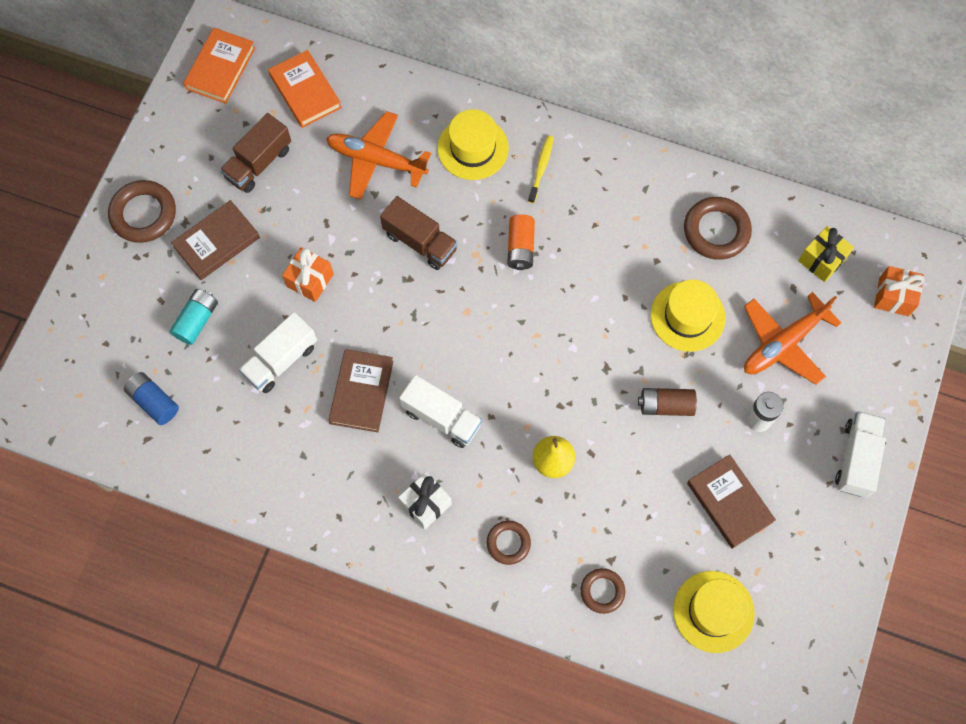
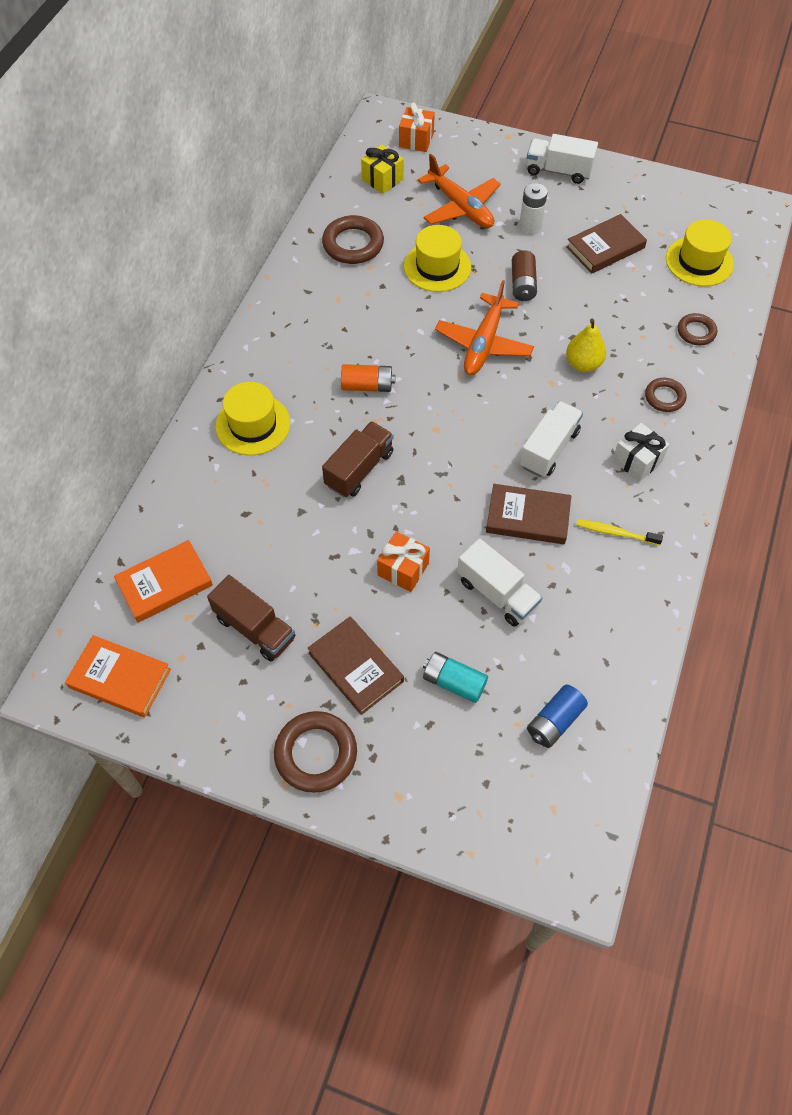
camera: 90 degrees left, 10 degrees down
orange plane [326,111,431,200] -> orange plane moved to [435,280,534,375]
yellow toothbrush [528,135,554,203] -> yellow toothbrush moved to [576,519,663,545]

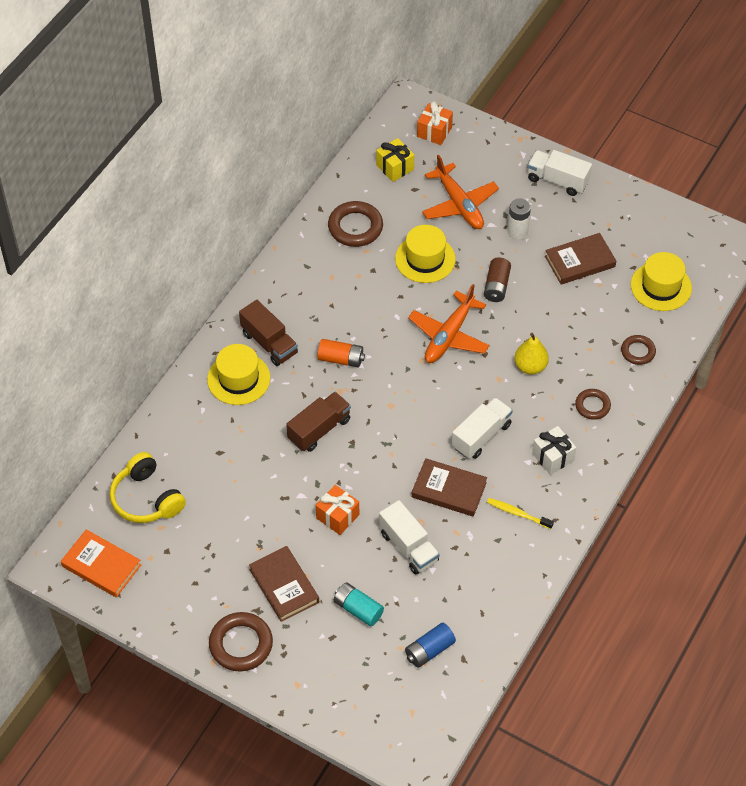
camera: 10 degrees right, 5 degrees down
orange book [114,540,213,622] -> yellow headphones [110,452,186,523]
brown truck [207,575,295,662] -> brown truck moved to [239,300,298,366]

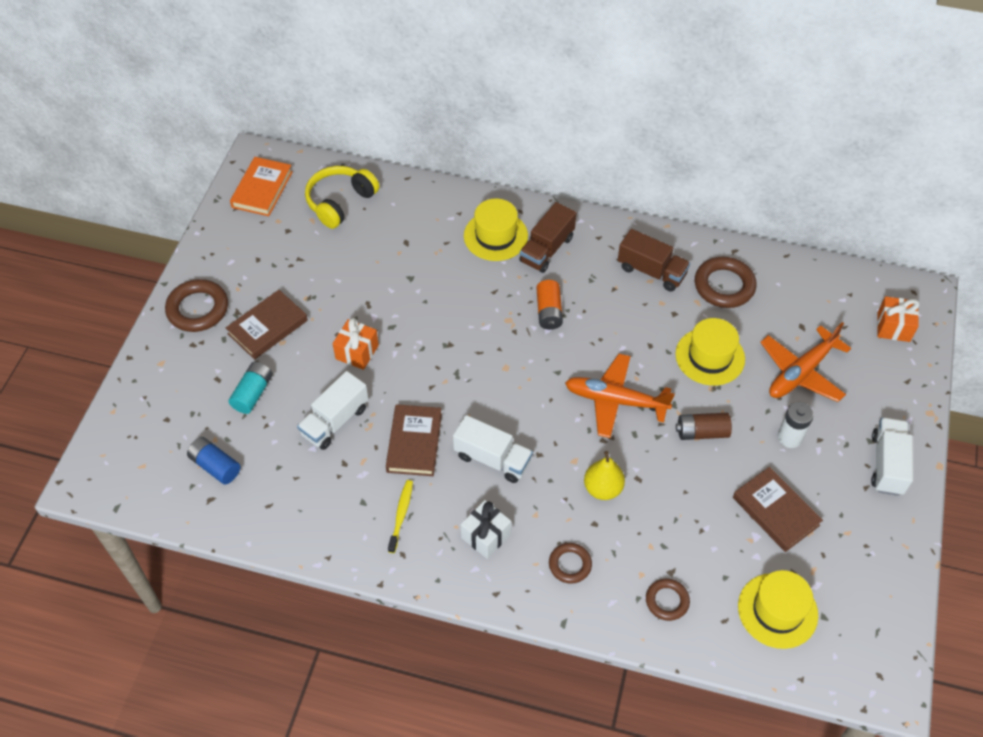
camera: 75 degrees right, 0 degrees up
brown truck [286,392,351,452] -> brown truck moved to [618,229,690,291]
yellow gift [376,138,414,182] -> none

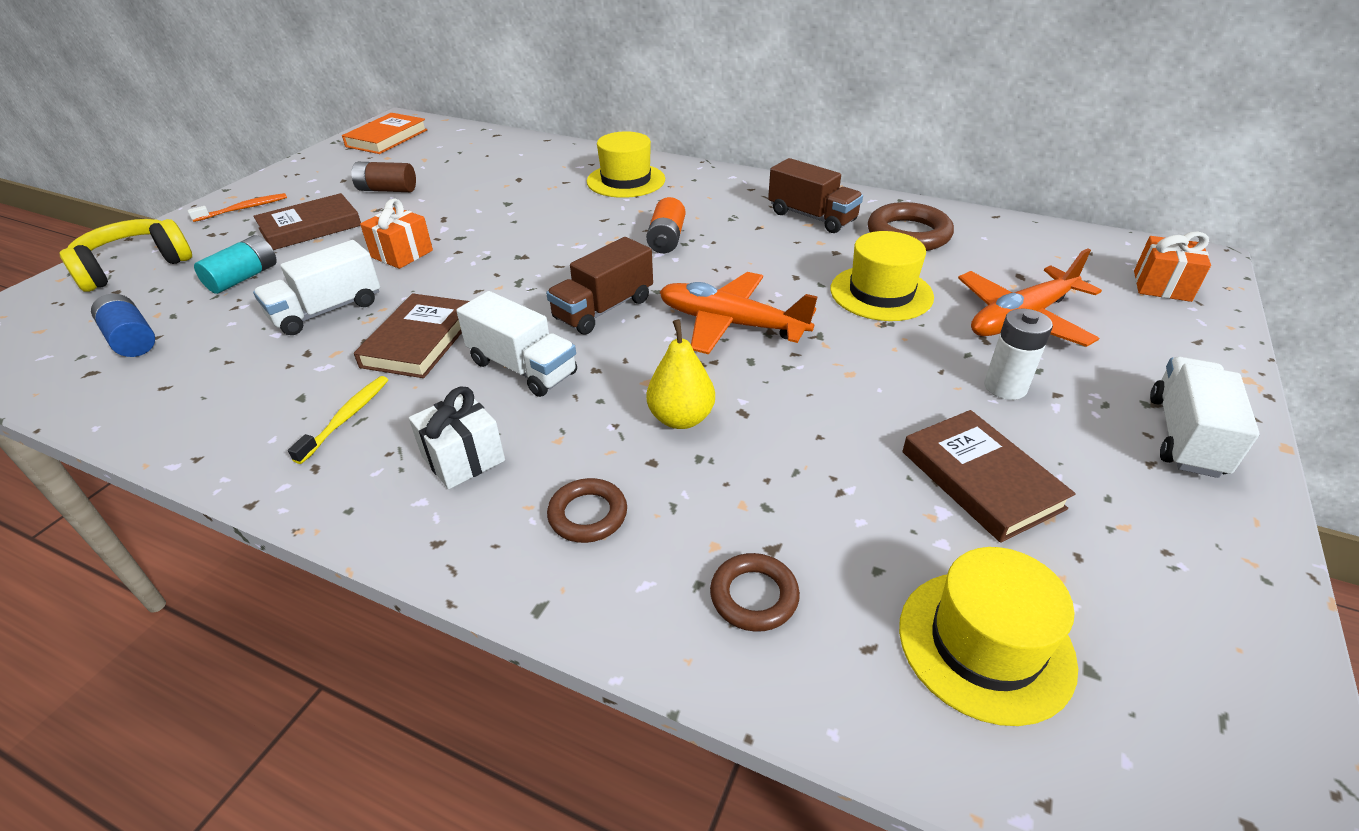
camera: 10 degrees right, 15 degrees down
brown ring [165,279,228,332] -> orange toothbrush [187,193,287,222]
yellow headphones [305,166,379,229] -> yellow headphones moved to [59,219,192,292]
brown truck [519,202,576,273] -> brown truck moved to [546,237,653,335]
brown battery [676,413,732,440] -> brown battery moved to [351,162,416,192]

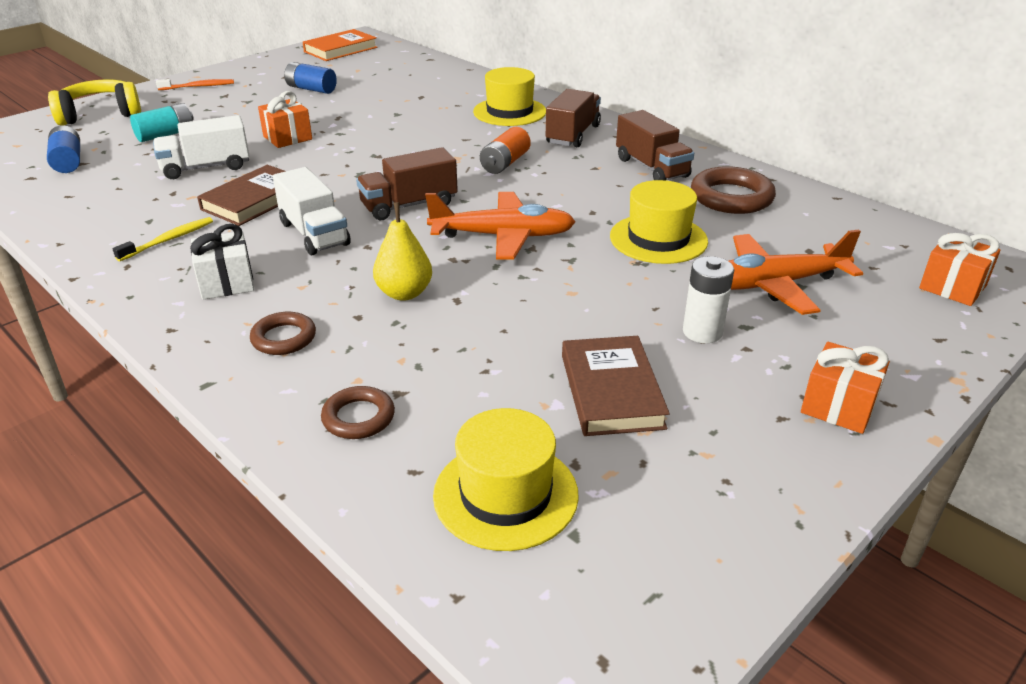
camera: 20 degrees right, 5 degrees down
brown book [253,193,361,250] -> none
brown battery [351,162,416,192] -> blue battery [284,62,337,94]
orange plane [660,272,818,354] -> orange plane turned 135 degrees clockwise [425,192,575,260]
white truck [1150,357,1260,478] -> orange gift [801,342,890,434]
none -> brown truck [546,89,601,147]

